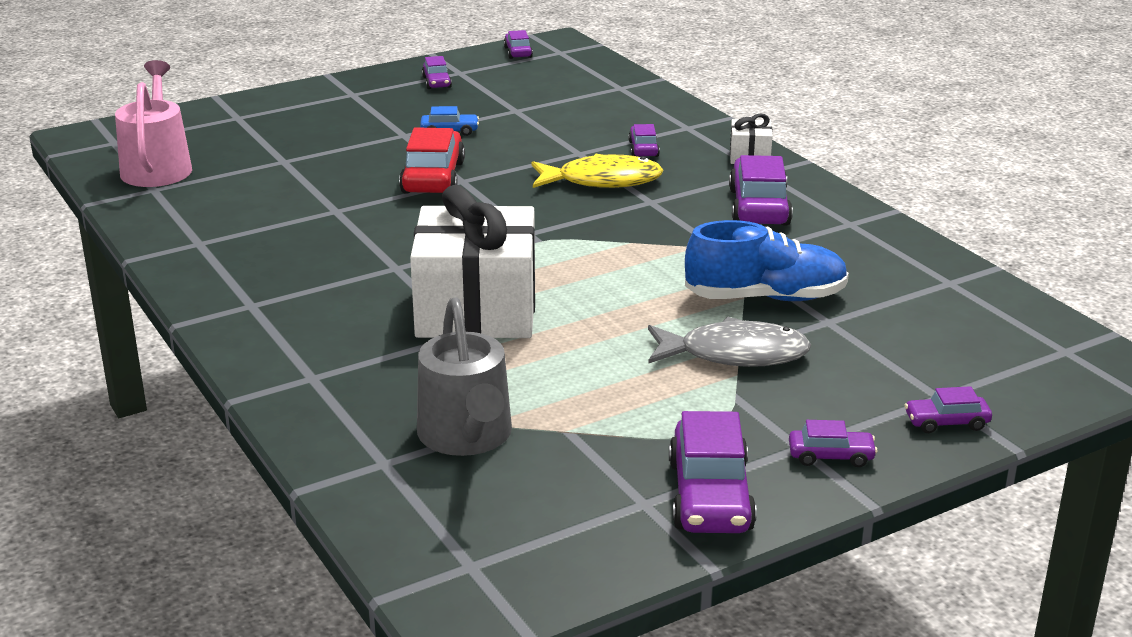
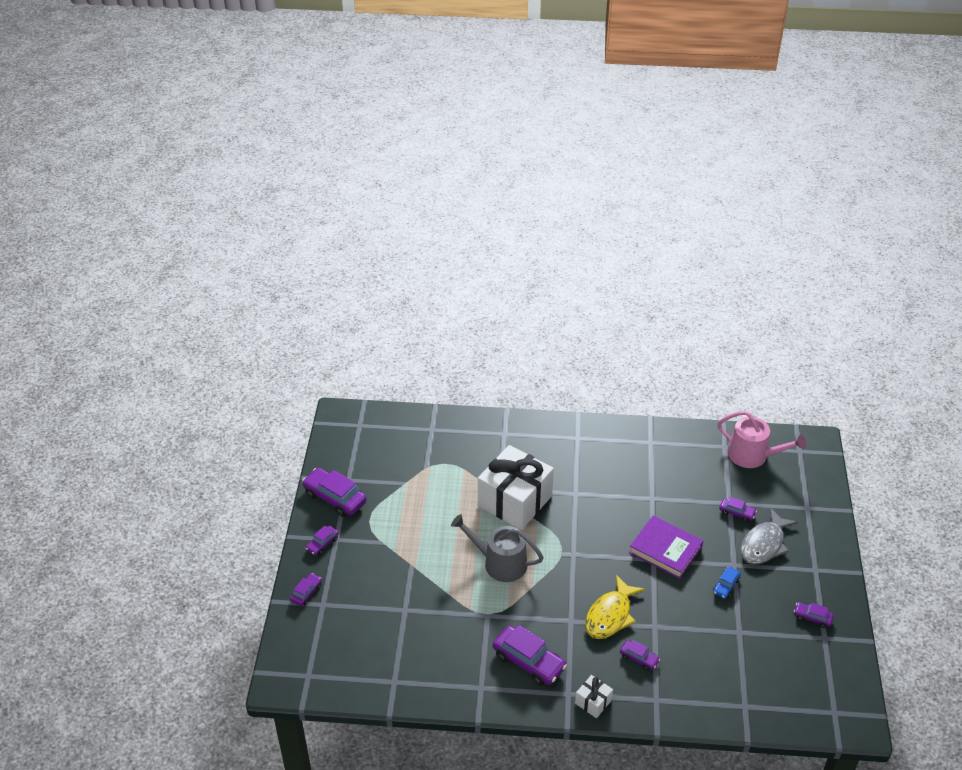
camera: 125 degrees right, 15 degrees up
red car [399,127,465,193] -> purple book [629,516,703,579]
grey watering can [417,297,512,456] -> grey watering can moved to [451,514,544,582]
purple car [504,30,533,59] -> purple car moved to [719,497,757,522]
grey fish [648,317,811,367] -> grey fish moved to [741,508,798,564]
blue shoe [685,220,849,301] -> none

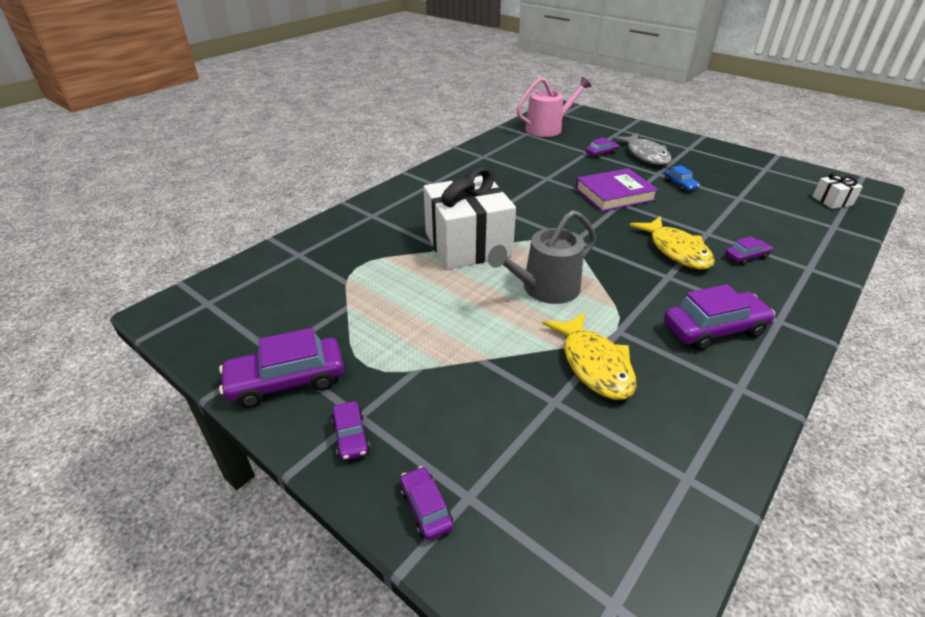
camera: 55 degrees left, 5 degrees down
white gift [575,675,613,718] -> white gift moved to [812,172,863,209]
purple car [794,602,834,628] -> none
none -> yellow fish [542,312,636,400]

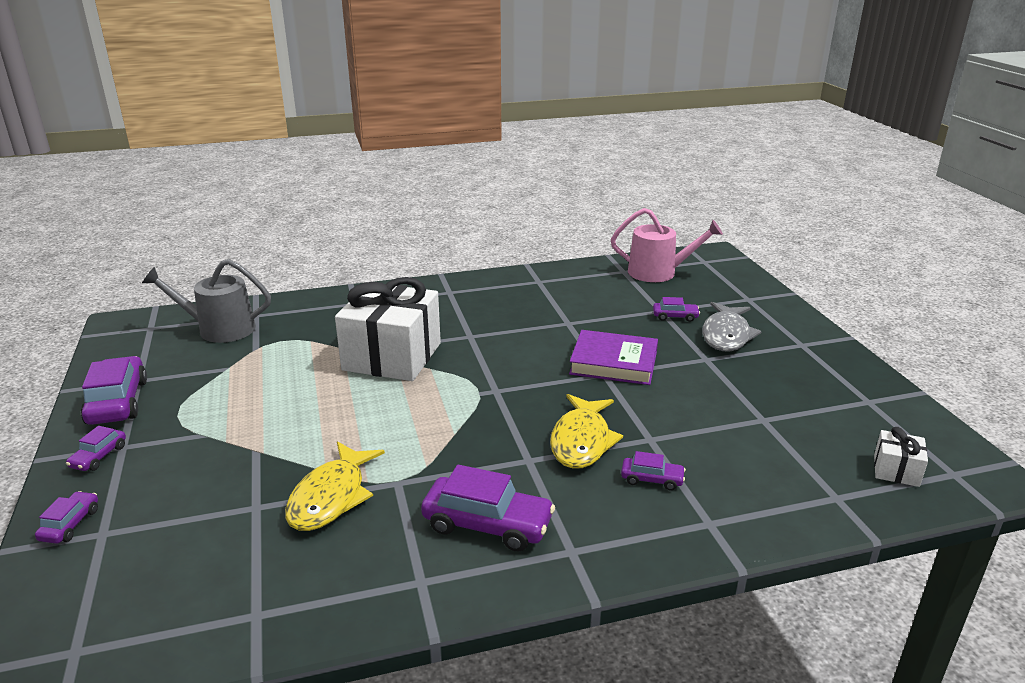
camera: 35 degrees right, 10 degrees down
purple car [219,328,344,408] -> purple car turned 60 degrees clockwise [81,356,147,425]
grey watering can [488,210,596,304] -> grey watering can moved to [142,259,271,343]
blue car [664,165,700,192] -> none

